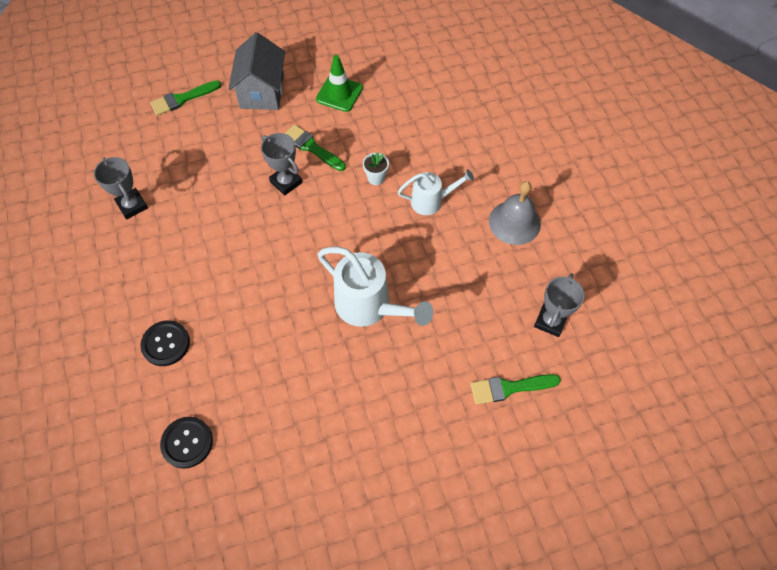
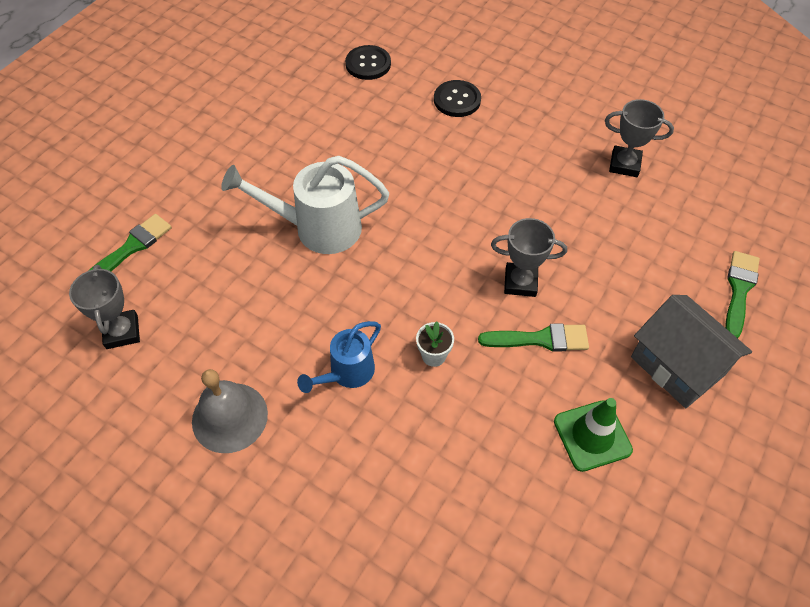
camera: 140 degrees right, 5 degrees down
white watering can [398,169,474,215] -> blue watering can [297,321,381,393]

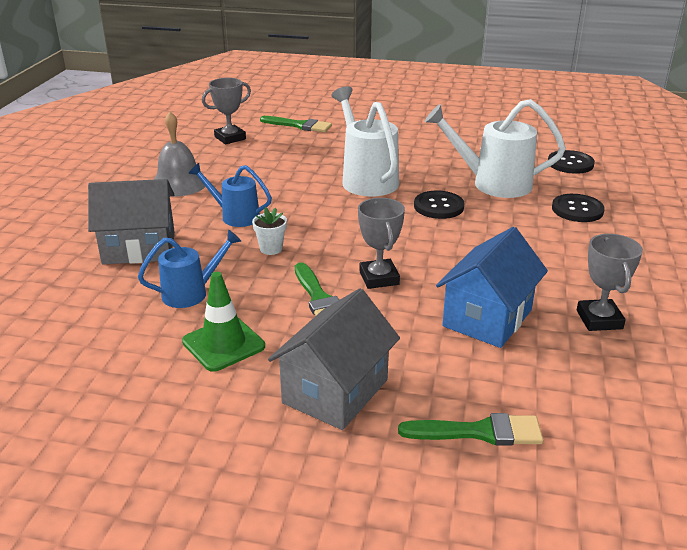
camera: 70 degrees right, 25 degrees down
none -> grey house [88,179,175,264]
none -> blue watering can [138,229,241,308]
none -> black button [414,191,465,219]
none -> white watering can [424,99,566,198]
none -> blue house [436,227,548,348]

